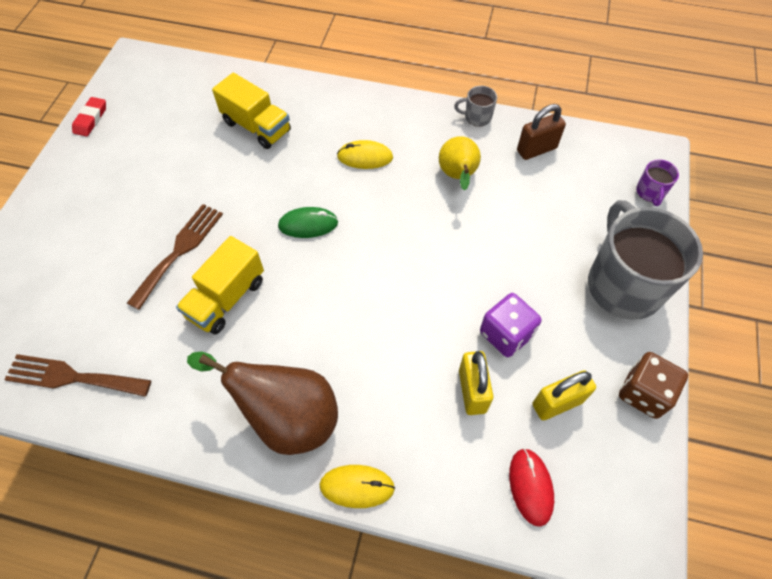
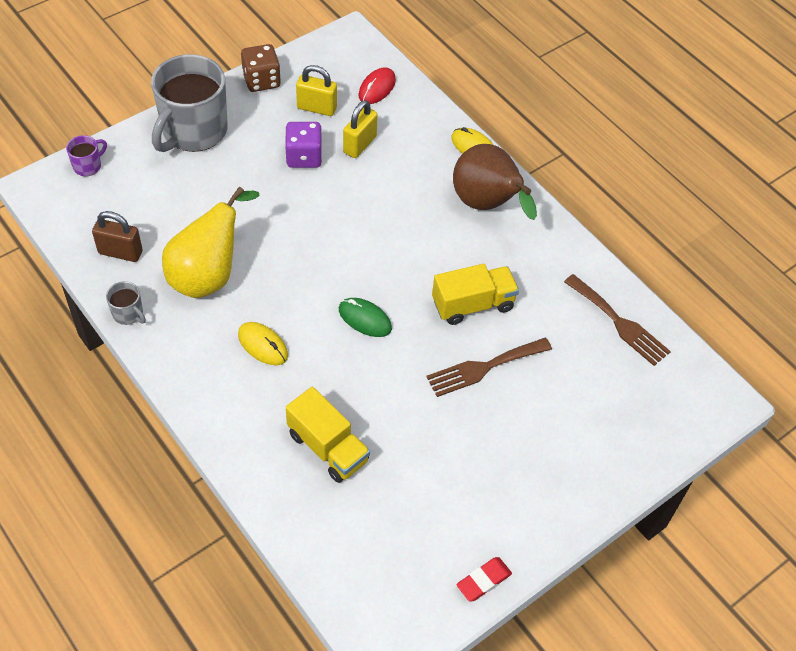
camera: 145 degrees left, 5 degrees down
yellow truck [212,73,291,149] -> yellow truck turned 150 degrees clockwise [286,387,370,483]
yellow pear [439,136,481,190] -> yellow pear [162,187,259,298], size x1.61

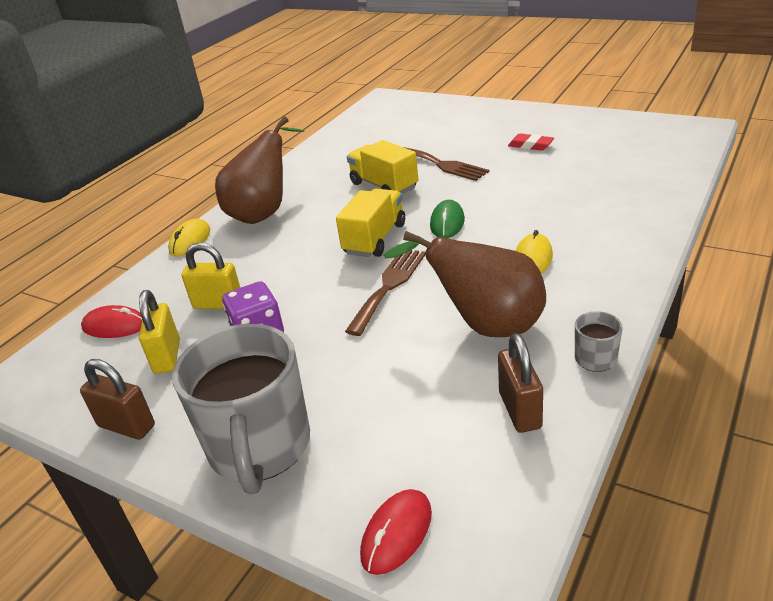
camera: 105 degrees left, 20 degrees down
purple mug [66,135,107,176] -> red mouse [360,489,432,575]
grey mug [151,54,228,152] -> grey mug turned 75 degrees clockwise [172,324,310,494]
yellow pear [162,187,259,298] -> brown pear [383,231,546,337]
brown dice [241,44,281,92] -> brown padlock [80,359,155,440]
yellow truck [286,387,370,483] -> yellow truck moved to [336,189,405,257]
red eraser [456,557,512,602] -> red eraser moved to [508,134,554,151]
brown fork [564,274,671,366] -> brown fork moved to [345,250,426,336]

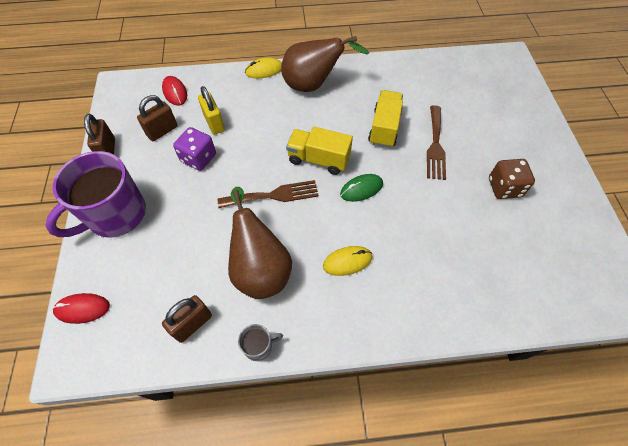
camera: 50 degrees right, 25 degrees up
yellow padlock [139,290,180,374] -> brown padlock [137,95,178,141]
grey mug [172,324,310,494] -> purple mug [45,151,146,237]
yellow truck [336,189,405,257] -> yellow truck turned 150 degrees counterclockwise [286,127,353,175]
red eraser [508,134,554,151] -> brown dice [489,159,535,199]

